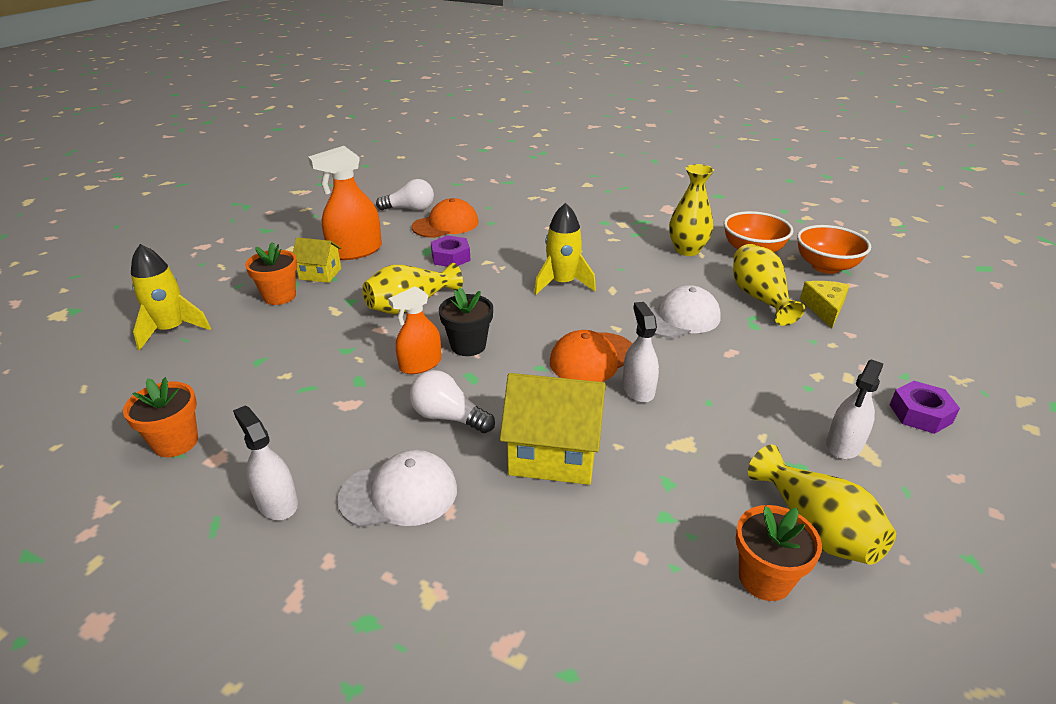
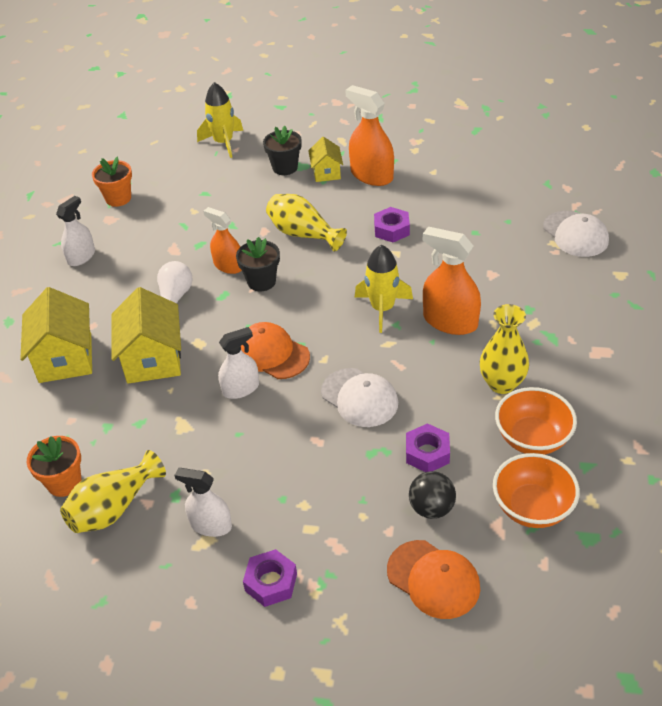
camera: 75 degrees right, 10 degrees up
orange flower pot [245,242,297,305] -> black flower pot [263,126,302,175]
white cap [337,450,457,527] -> white cap moved to [543,211,609,257]
white light bulb [376,179,434,211] -> none
orange cap [412,198,479,238] -> orange cap moved to [387,540,480,619]
yellow vase [733,244,805,326] -> purple nut [406,423,450,472]
yellow cheese [800,281,849,328] -> black ball [409,471,456,519]
none -> yellow house [20,287,92,383]
none -> orange spray bottle [423,227,481,335]

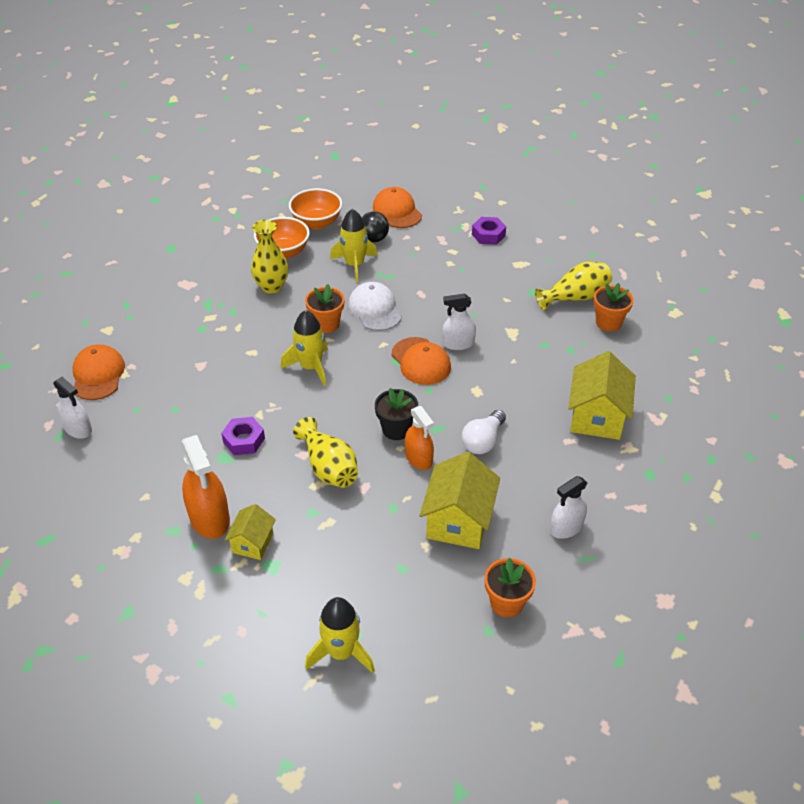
camera: 160 degrees left, 0 degrees up
yellow house [111,287,181,384] -> yellow house moved to [420,452,500,549]
white spray bottle [175,468,232,537] -> white spray bottle moved to [53,377,92,439]
black flower pot [263,126,302,175] -> none
purple nut [406,423,450,472] -> yellow rocket [330,209,378,283]
orange spray bottle [423,227,481,335] -> none
white cap [543,211,609,257] -> orange cap [73,344,125,400]
none -> orange flower pot [305,284,345,333]

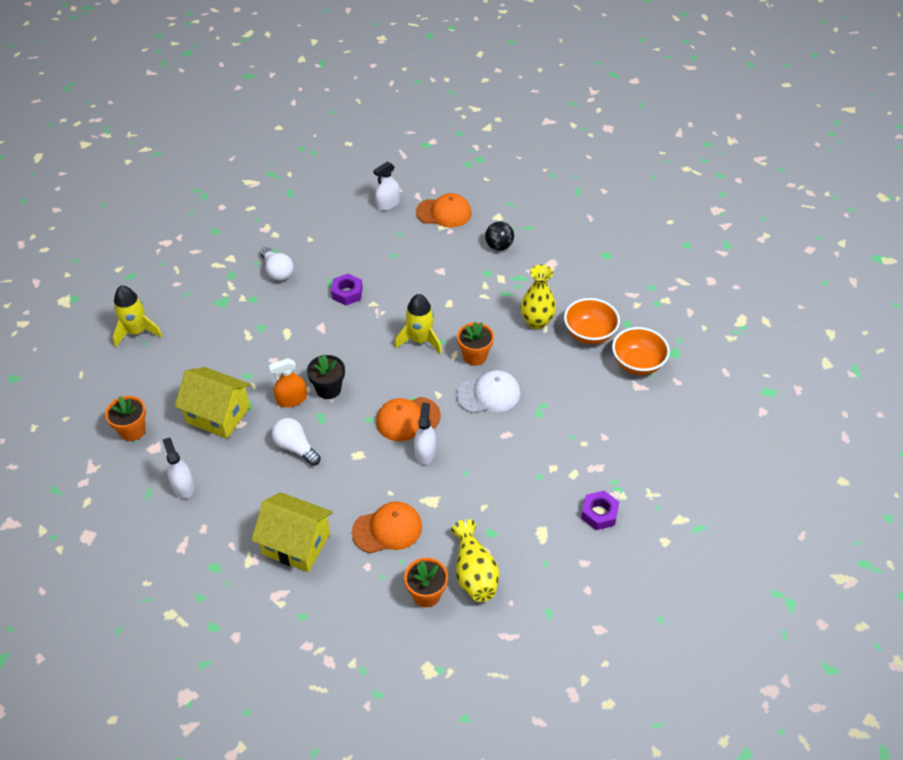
camera: 100 degrees right, 5 degrees up
orange spray bottle [182,435,230,539] -> white light bulb [260,247,294,281]
yellow house [225,504,276,560] -> none
yellow vase [293,417,358,488] -> none
yellow rocket [330,209,378,283] -> none
black ball [362,211,389,242] -> black ball moved to [485,221,514,251]
orange cap [373,187,422,228] -> orange cap moved to [352,502,422,553]

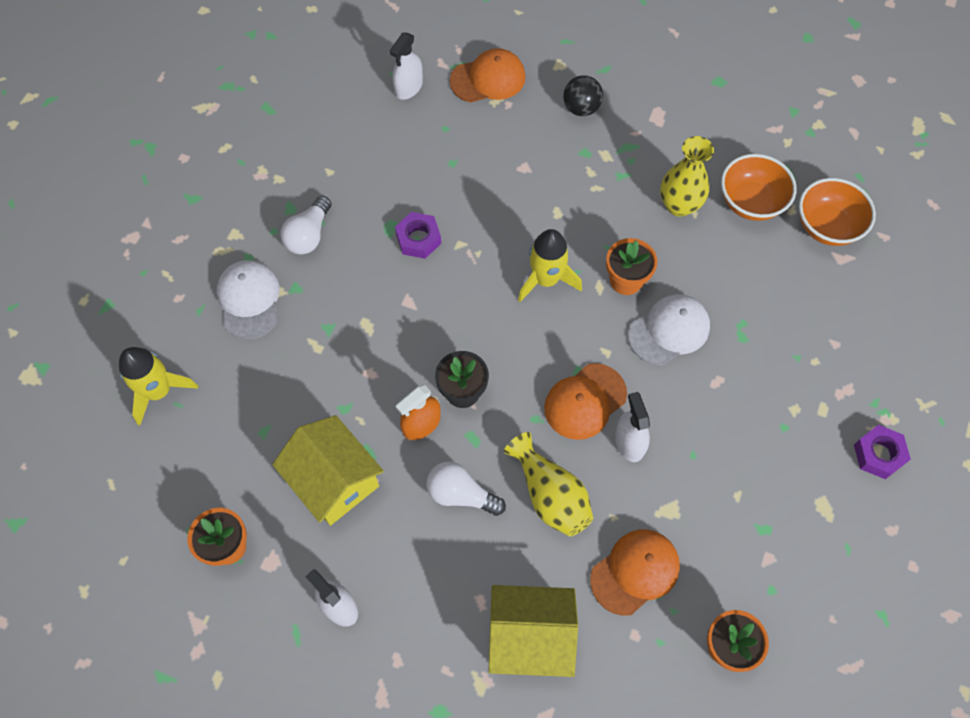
camera: 20 degrees left, 15 degrees up
yellow house [174,367,251,439] -> yellow house turned 45 degrees clockwise [272,415,384,526]
white light bulb [260,247,294,281] -> white light bulb turned 75 degrees clockwise [280,196,332,255]
yellow vase [451,519,499,602] -> yellow vase moved to [504,432,593,536]
none -> white cap [216,260,280,339]

